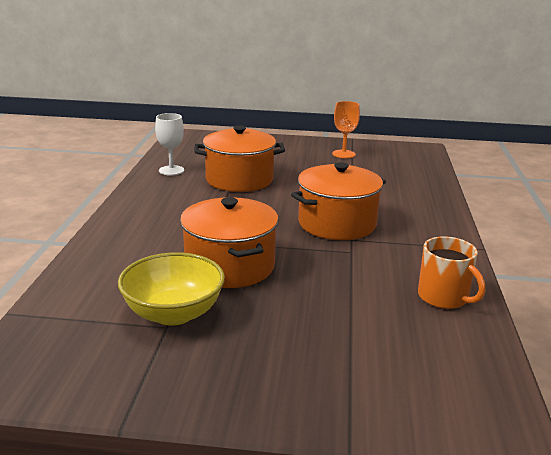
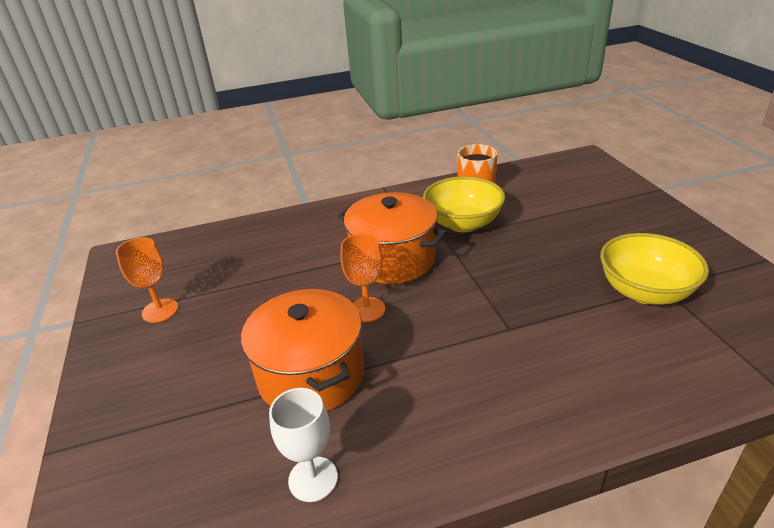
camera: 110 degrees left, 10 degrees up
orange pot [180,197,279,288] -> none
none -> orange goblet [341,234,385,322]
none -> yellow bowl [423,176,505,232]

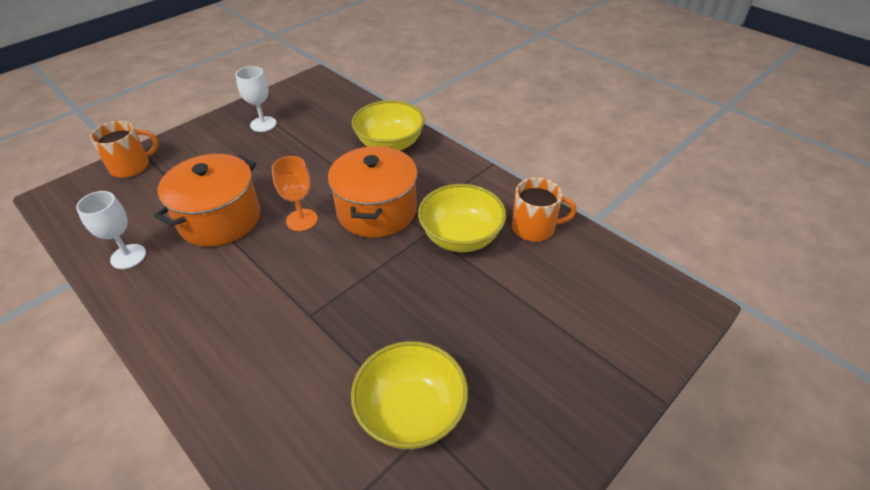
camera: 60 degrees right, 10 degrees up
orange goblet [116,237,178,323] -> white goblet [236,66,277,132]
none -> orange mug [90,121,158,178]
none -> yellow bowl [352,100,425,151]

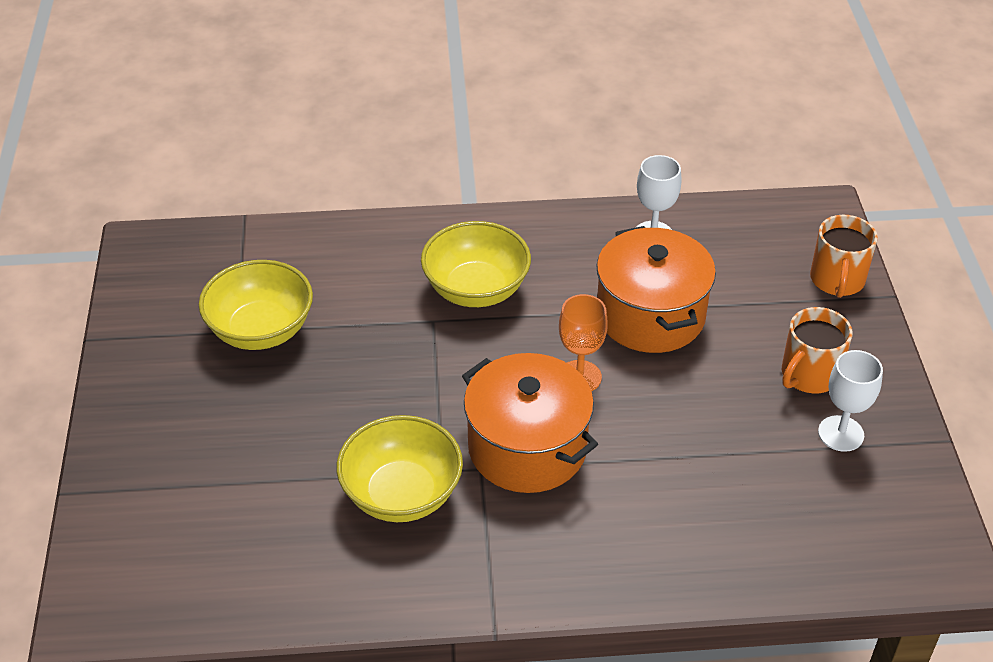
camera: 130 degrees right, 0 degrees up
yellow bowl [352,100,425,151] -> yellow bowl moved to [421,221,531,307]
orange mug [512,178,577,242] -> orange mug moved to [782,307,853,394]

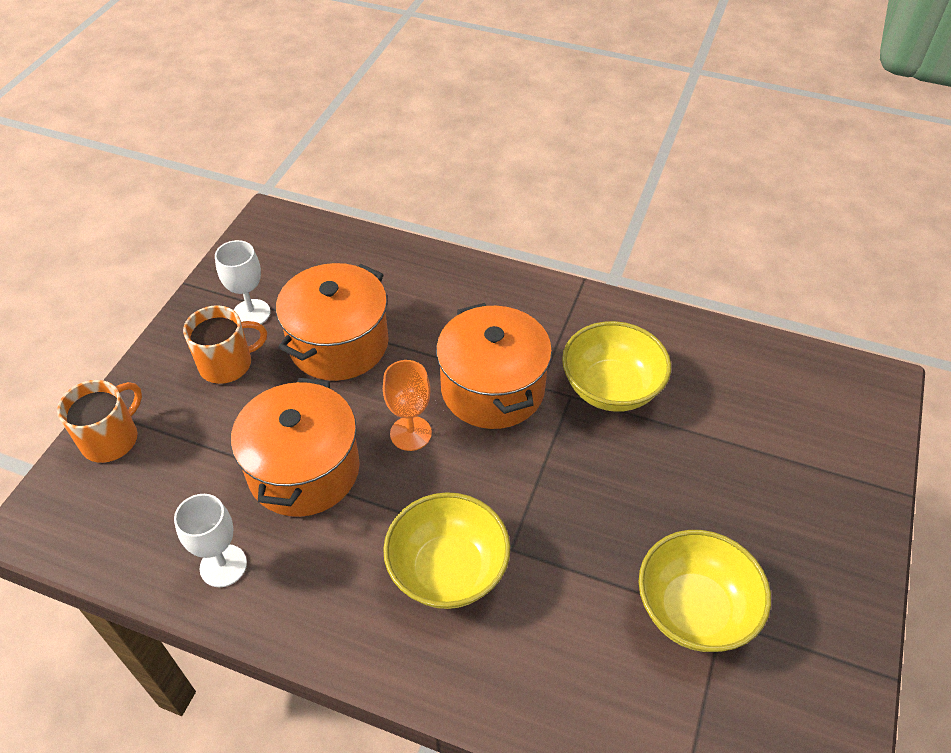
camera: 155 degrees left, 5 degrees up
none -> orange pot [276,263,389,381]

